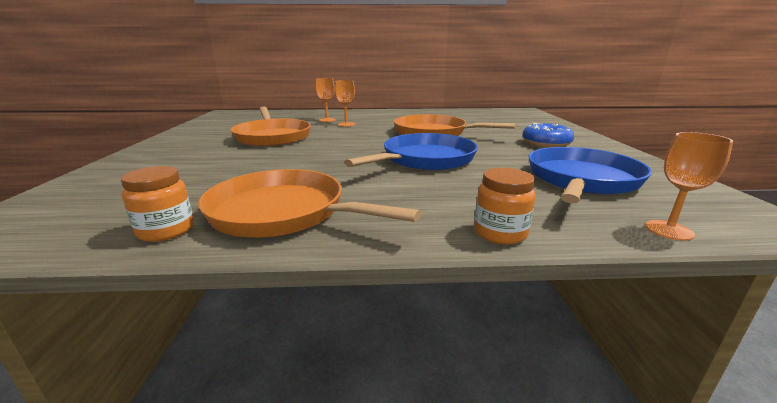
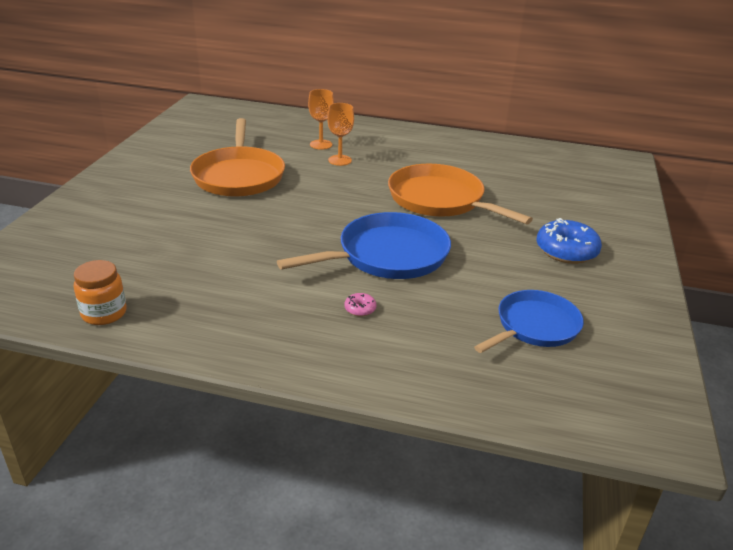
camera: 15 degrees right, 10 degrees up
orange pan [198,169,421,237] -> none
orange jar [474,168,536,245] -> none
blue pan [528,147,652,204] -> blue pan [474,290,584,353], size x0.67
orange goblet [645,132,733,241] -> none
none -> pink donut [345,293,376,317]

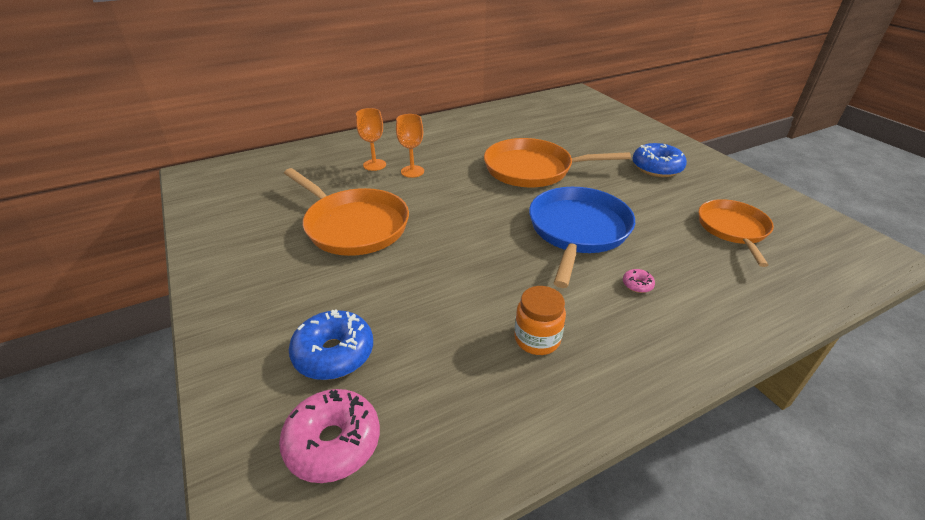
camera: 40 degrees left, 5 degrees up
orange jar [74,260,127,325] -> orange jar moved to [514,286,566,355]
blue pan [474,290,584,353] -> orange pan [699,199,774,267]
none -> pink donut [279,389,380,483]
none -> blue donut [289,310,373,380]

